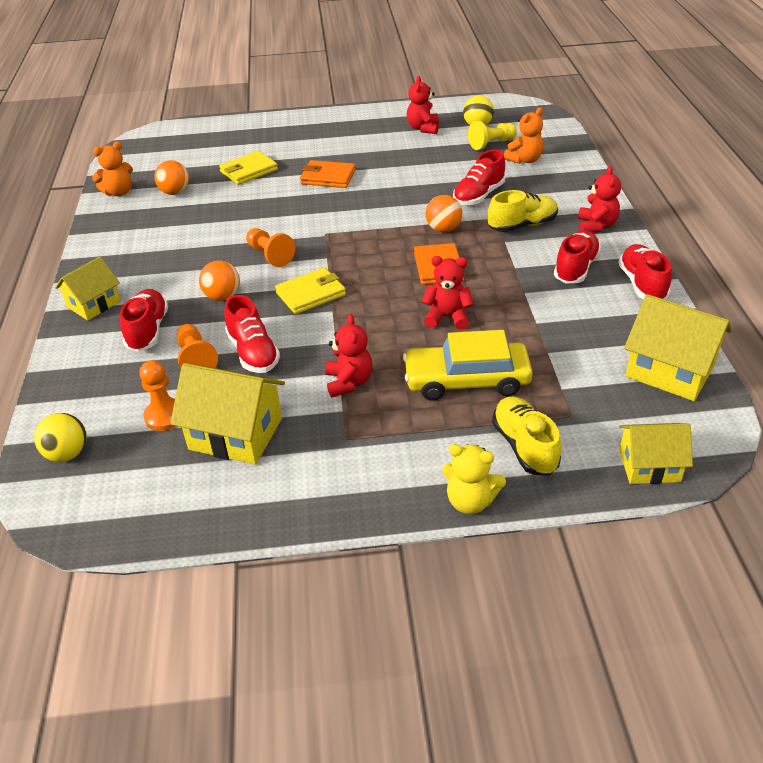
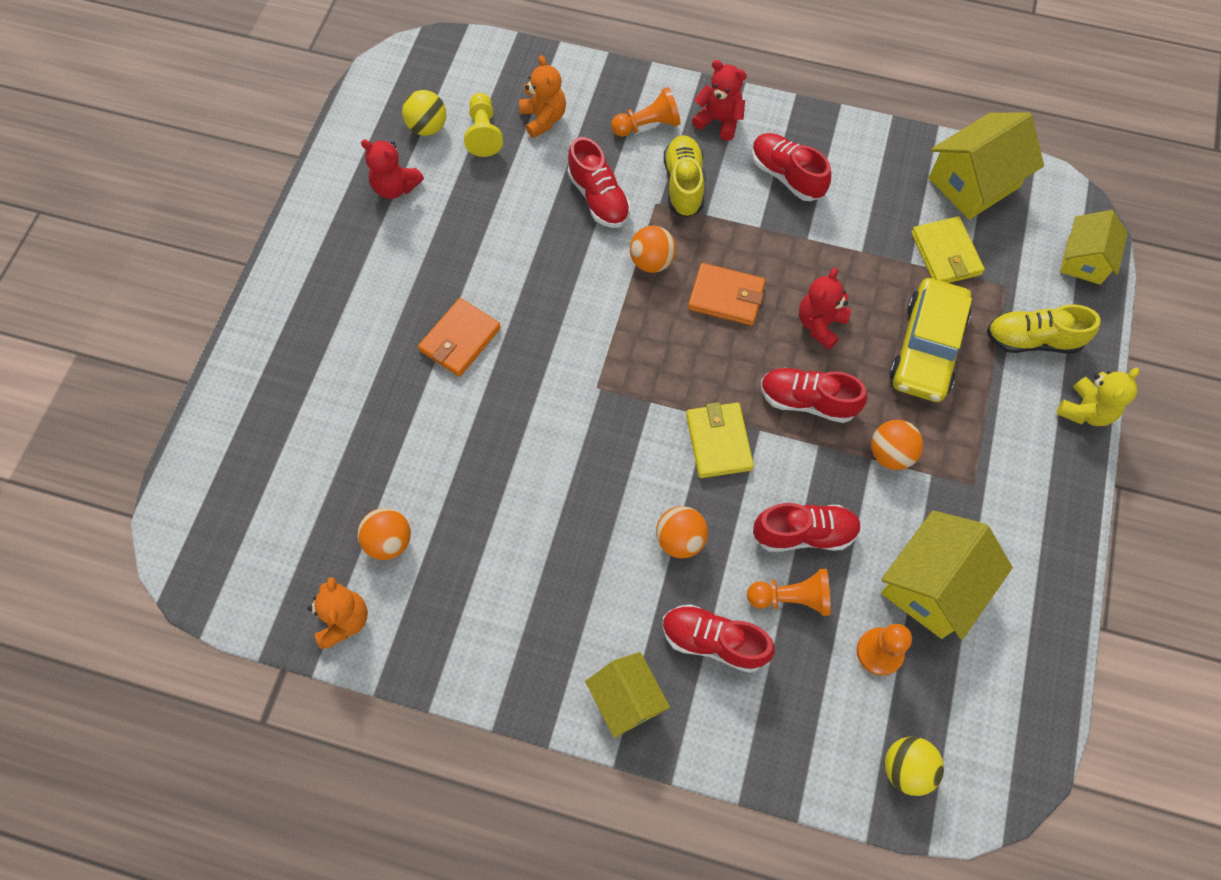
camera: 70 degrees left, 25 degrees up
yellow wallet [219,151,278,185] -> yellow wallet moved to [911,216,985,283]
orange pawn [246,228,295,267] -> orange pawn moved to [611,87,681,137]
red teddy bear [325,314,373,397] -> orange ball [871,420,923,470]
red shoe [618,244,672,300] -> red shoe moved to [761,368,867,423]

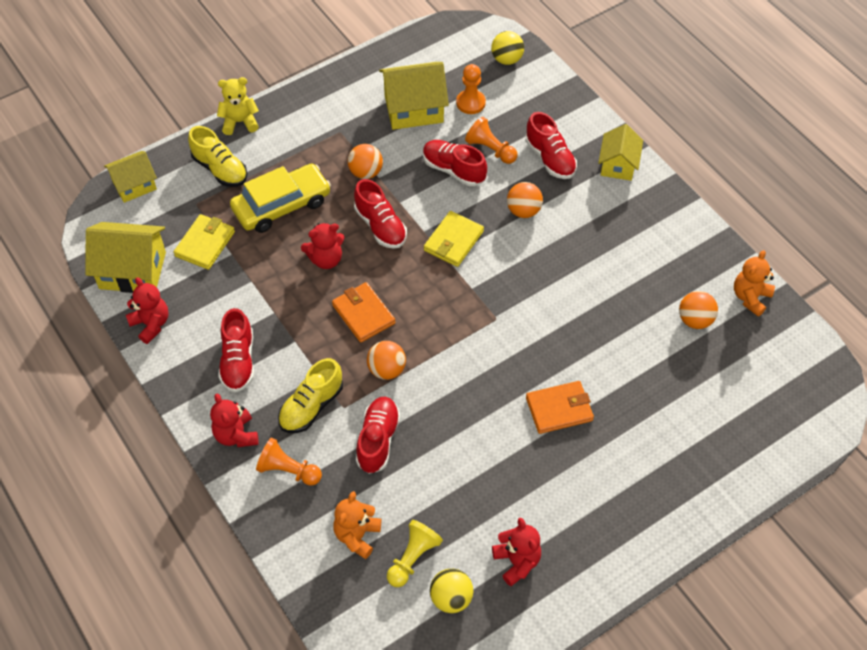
camera: 140 degrees left, 10 degrees down
none -> red teddy bear [126,277,169,344]

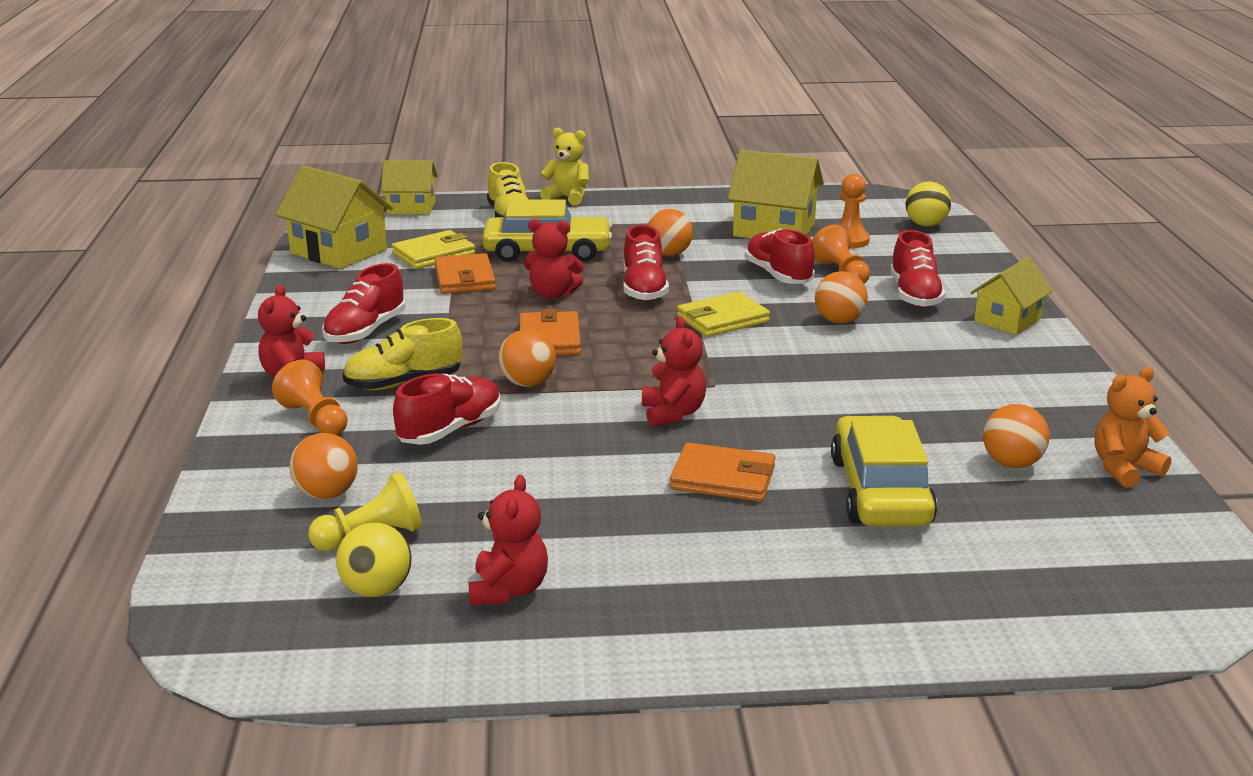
camera: 30 degrees right, 30 degrees down
red teddy bear [126,277,169,344] -> red teddy bear moved to [642,317,706,427]
orange teddy bear [333,491,381,559] -> orange ball [289,433,358,499]
none -> orange wallet [435,253,496,294]
none -> yellow car [831,416,937,526]

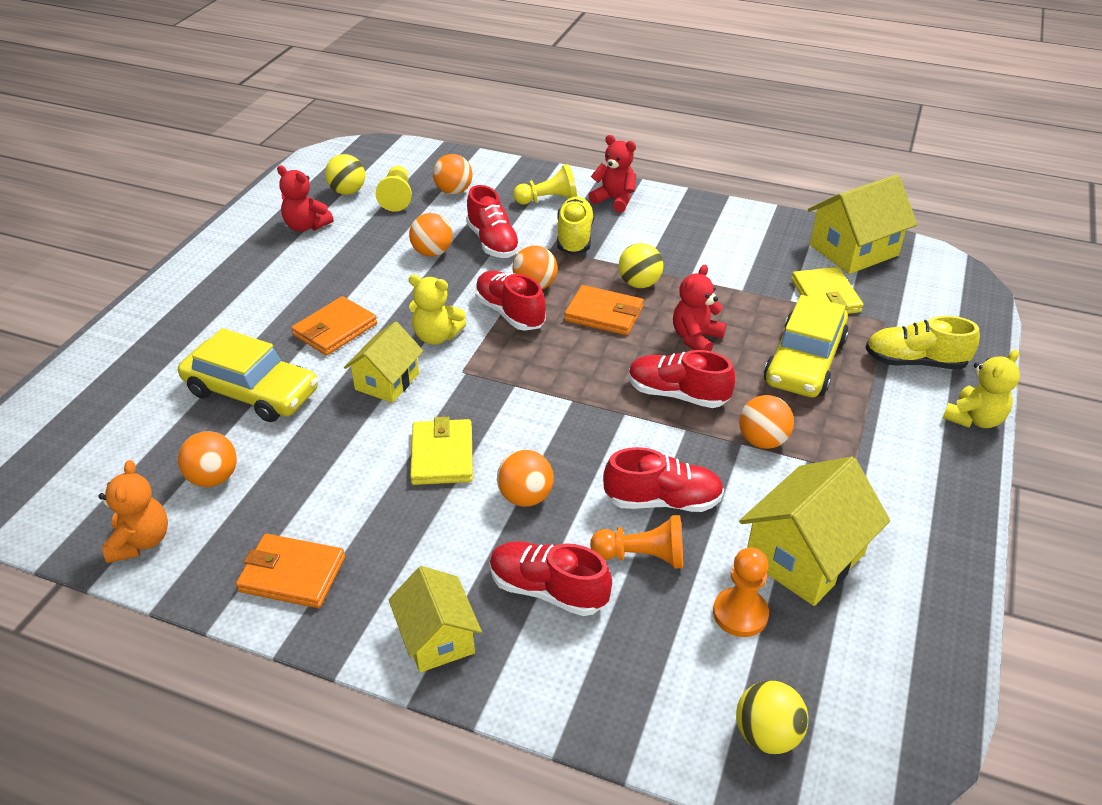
camera: 115 degrees right, 15 degrees up
orange pawn [272,359,348,435] -> yellow pawn [513,164,577,204]
red shoe [322,263,405,344] -> red shoe moved to [475,271,546,331]
yellow house [381,160,438,214] -> yellow house moved to [344,321,423,403]
orange wallet [435,253,496,294] -> orange wallet moved to [236,534,345,608]
red teddy bear [642,317,706,427] -> yellow teddy bear [409,275,466,345]
yellow wallet [677,292,770,337] -> yellow wallet moved to [410,417,473,485]
none -> orange ball [409,213,453,257]
none -> yellow ball [619,243,663,288]

